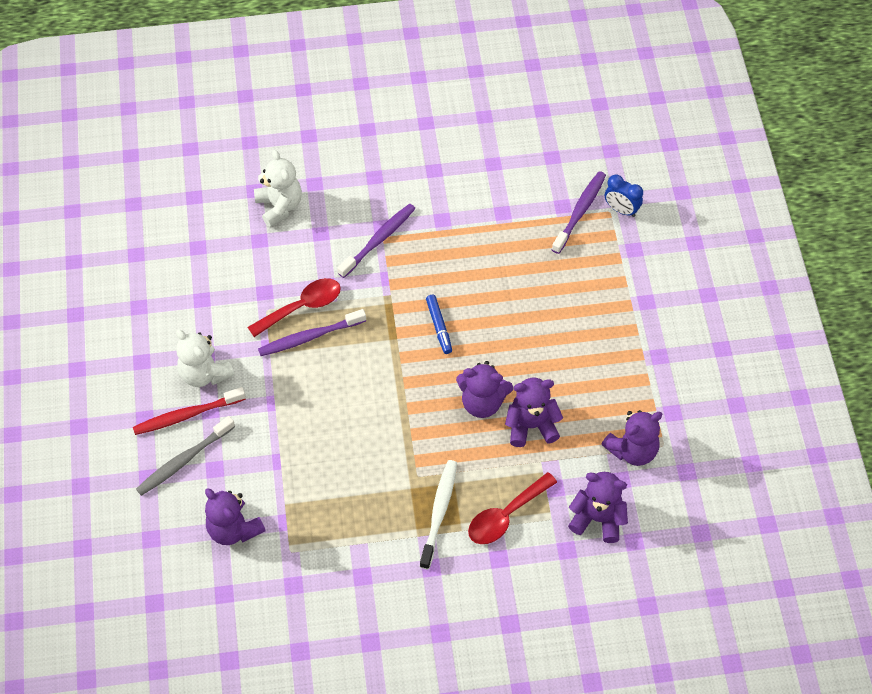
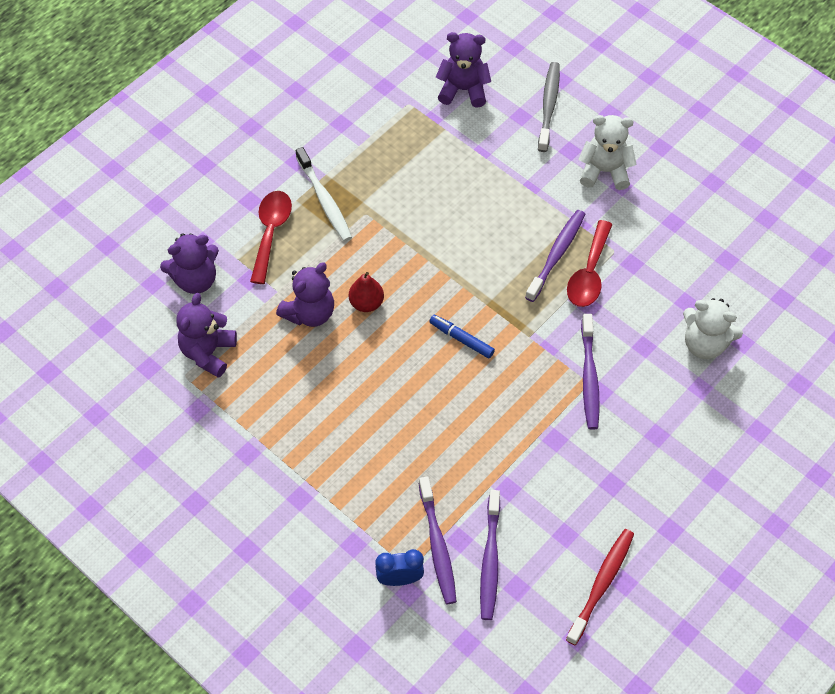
camera: 140 degrees right, 0 degrees up
red toothbrush [133,387,246,435] -> red toothbrush moved to [566,529,634,645]
purple teddy bear [456,361,513,418] -> red pear [349,272,384,312]
none -> purple toothbrush [480,490,500,620]

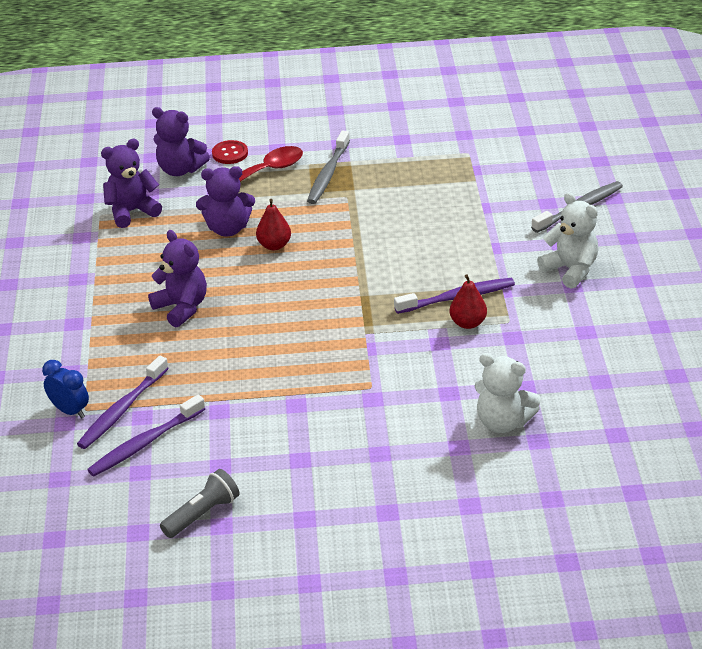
camera: 45 degrees right, 20 degrees down
white toothbrush [296,147,352,242] -> grey toothbrush [307,130,350,204]
blue marker [429,315,495,358] -> none
purple teddy bear [436,32,491,108] -> purple teddy bear moved to [148,230,207,327]
red toothbrush [566,529,634,645] -> grey flashlight [160,469,240,538]
red spoon [567,220,613,307] -> red pear [450,274,487,329]
purple toothbrush [581,314,600,430] -> none
white teddy bear [683,298,743,359] -> white teddy bear turned 45 degrees counterclockwise [475,353,541,433]
none -> red button [212,140,248,164]

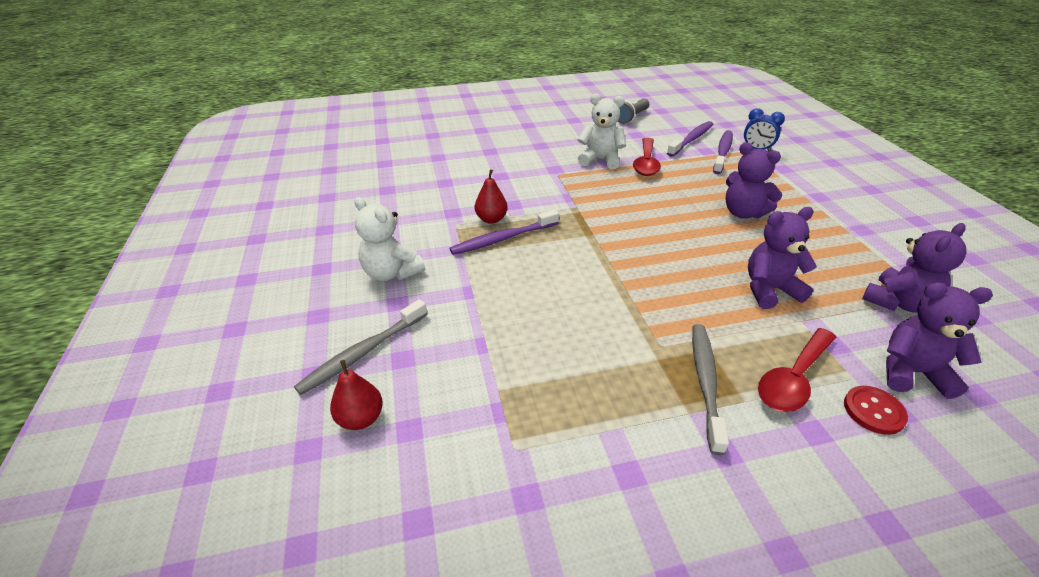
camera: 170 degrees right, 0 degrees up
red pear [256,199,291,250] -> red pear moved to [330,360,383,430]
white teddy bear [475,353,541,433] -> white teddy bear moved to [577,94,626,169]
none -> red spoon [633,137,661,176]

